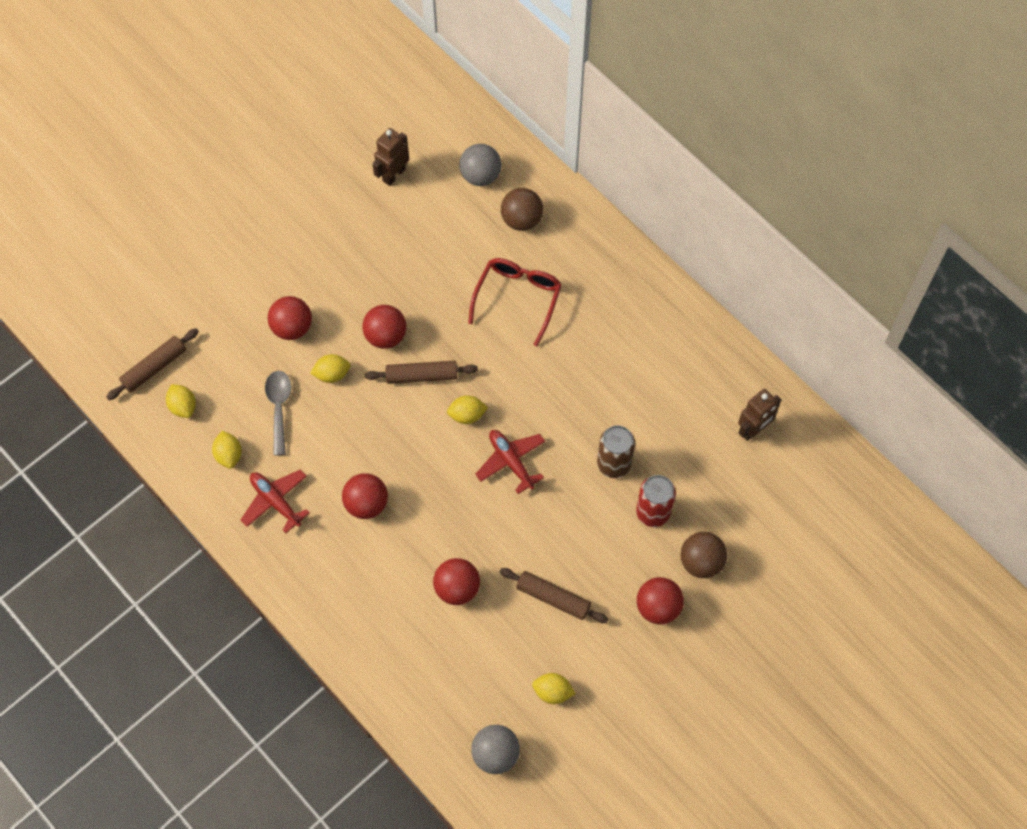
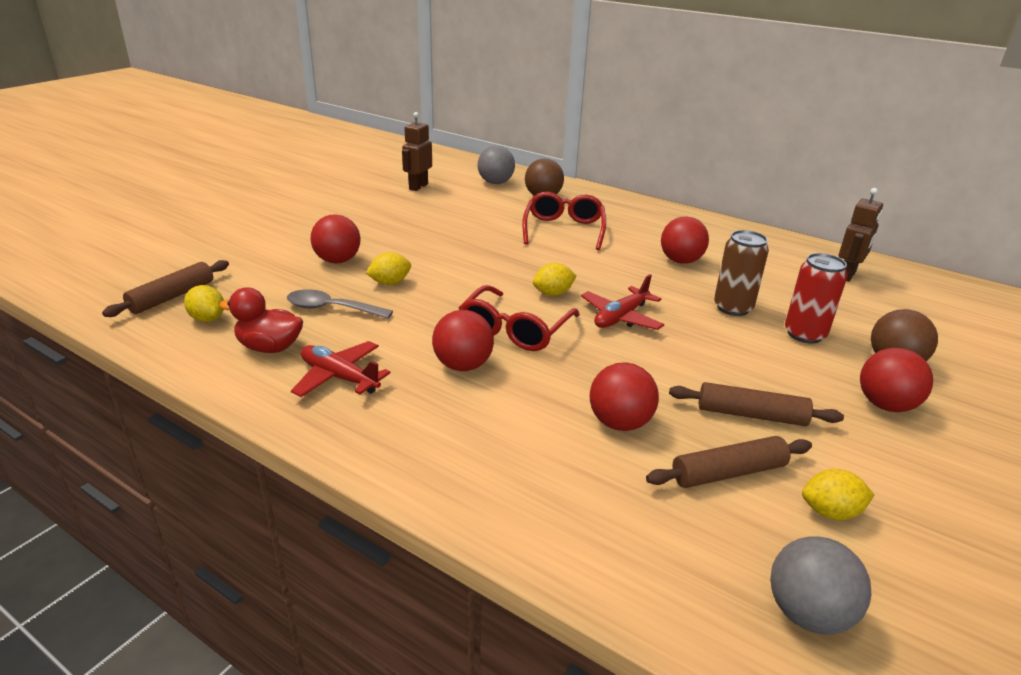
camera: 15 degrees left, 35 degrees down
yellow lemon [212,431,242,469] -> red duck [219,287,303,353]
grey spoon [265,371,291,455] -> grey spoon turned 60 degrees counterclockwise [287,289,393,319]
red ball [363,305,406,349] -> red ball moved to [661,217,709,264]
brown rolling pin [365,361,478,384] -> brown rolling pin moved to [646,436,812,488]
red plane [475,430,545,494] -> red plane turned 90 degrees counterclockwise [581,274,664,330]
none -> red glasses [459,285,580,351]

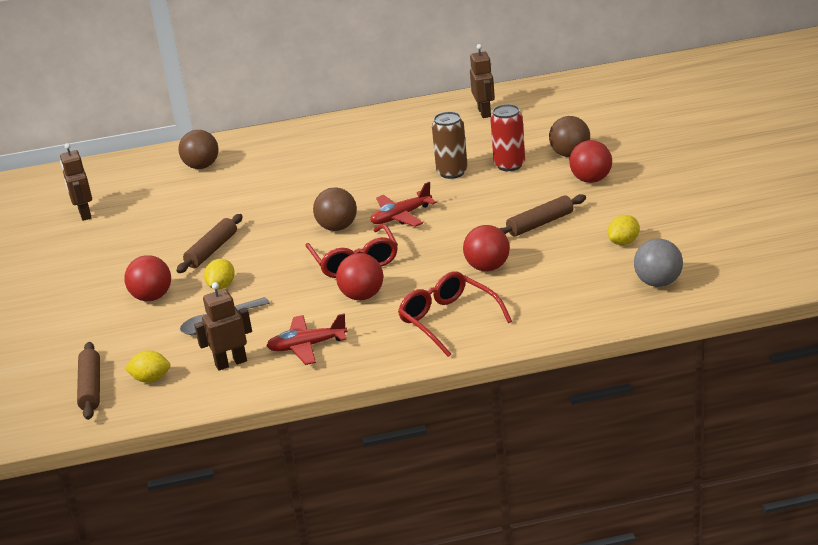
camera: 40 degrees left, 0 degrees up
red duck [219,287,303,353] -> brown robot [194,282,252,371]
grey ball [477,146,515,184] -> none
red glasses [522,192,606,250] -> red glasses moved to [398,271,512,357]
yellow lemon [533,263,576,296] -> brown ball [313,187,357,231]
red plane [581,274,664,330] -> red plane turned 60 degrees clockwise [370,182,437,227]
brown rolling pin [646,436,812,488] -> brown rolling pin moved to [176,214,243,273]
red ball [661,217,709,264] -> none

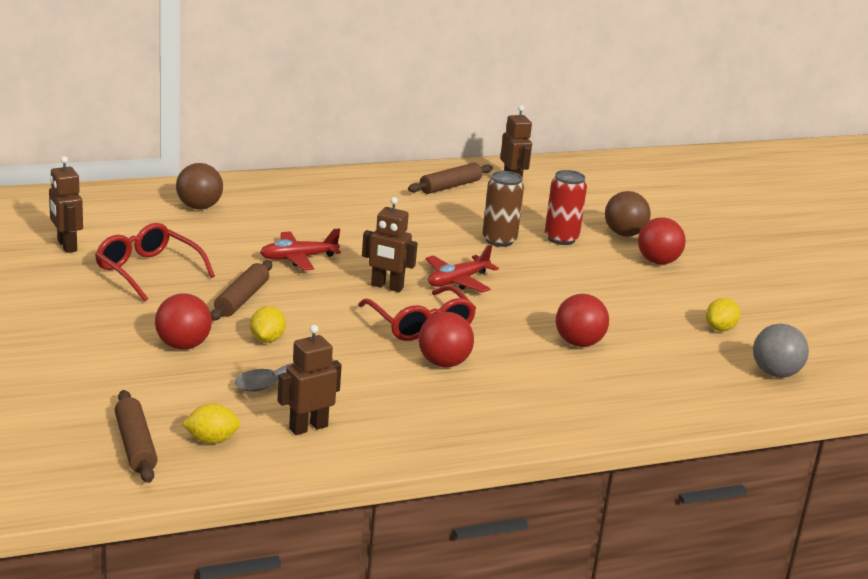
camera: 15 degrees left, 5 degrees down
red plane [266,313,348,365] -> red plane moved to [260,228,341,271]
brown ball [313,187,357,231] -> brown robot [362,197,418,292]
red glasses [398,271,512,357] -> red glasses moved to [95,223,215,302]
brown rolling pin [499,194,586,237] -> brown rolling pin moved to [408,163,493,194]

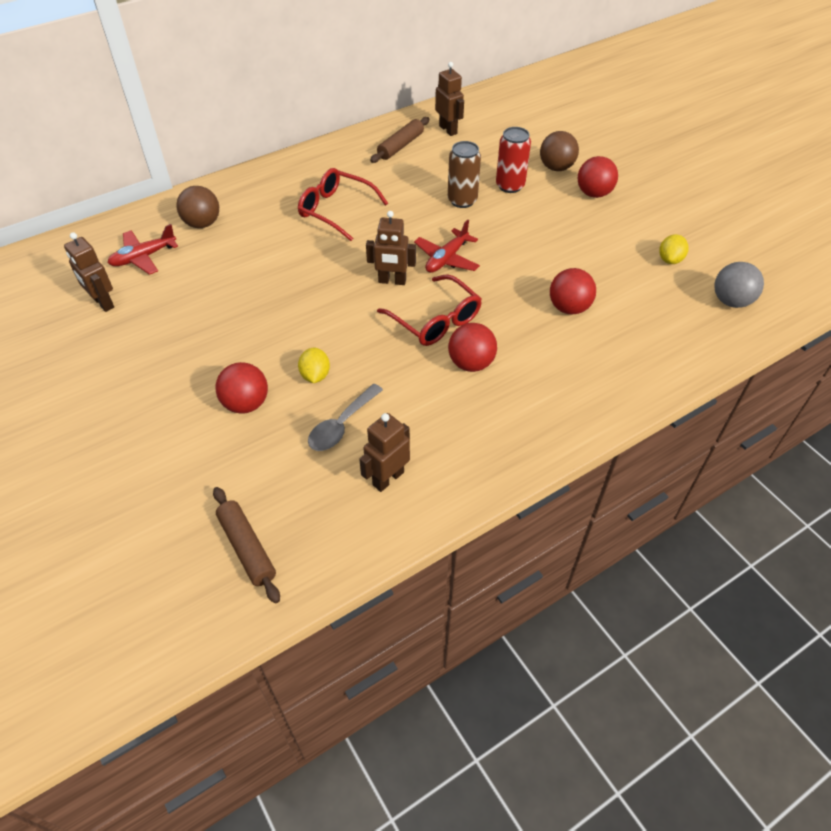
camera: 10 degrees left, 25 degrees up
red glasses [95,223,215,302] -> red glasses moved to [298,168,388,241]
yellow lemon [182,403,241,444] -> none
brown rolling pin [211,261,272,320] -> none
red plane [260,228,341,271] -> red plane moved to [108,224,178,275]

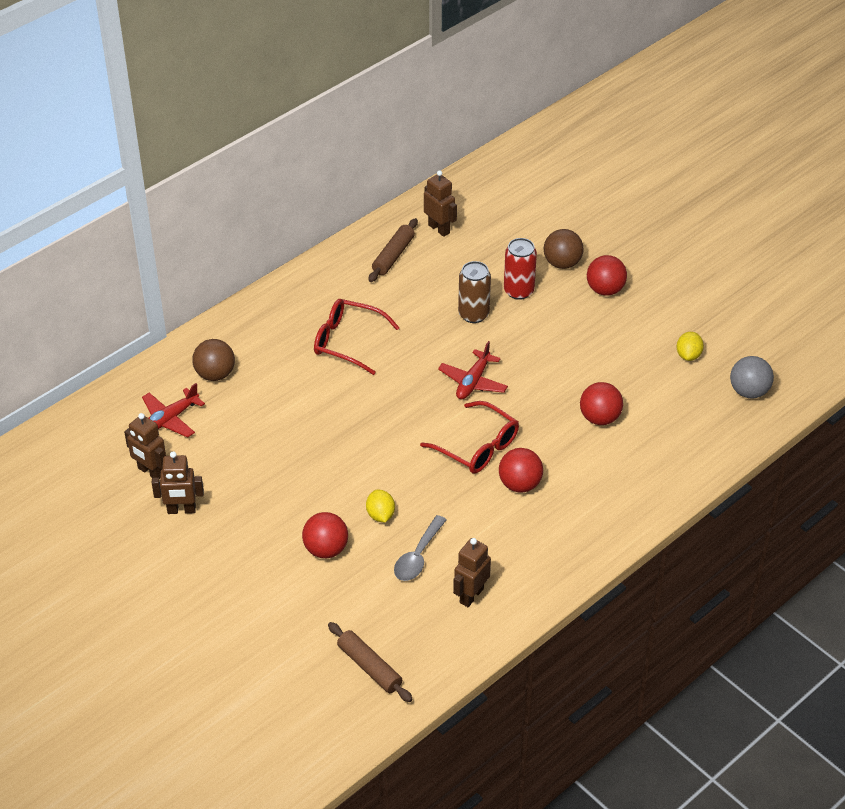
camera: 10 degrees left, 5 degrees down
brown robot [366,211,416,285] -> brown robot moved to [152,451,204,514]

